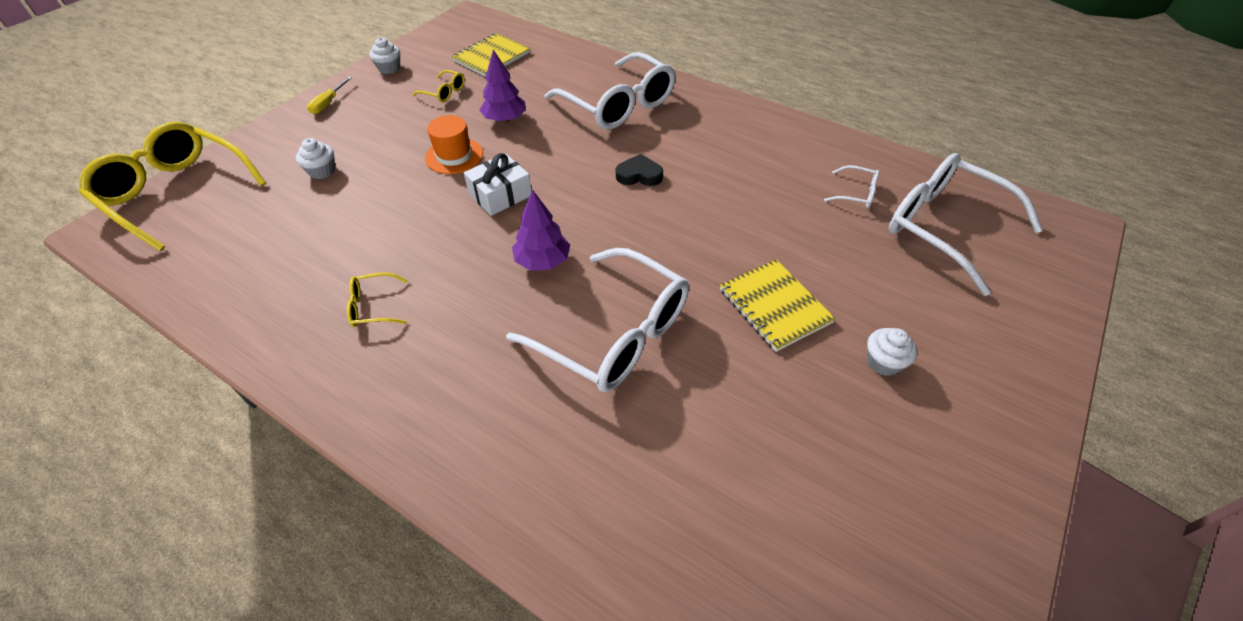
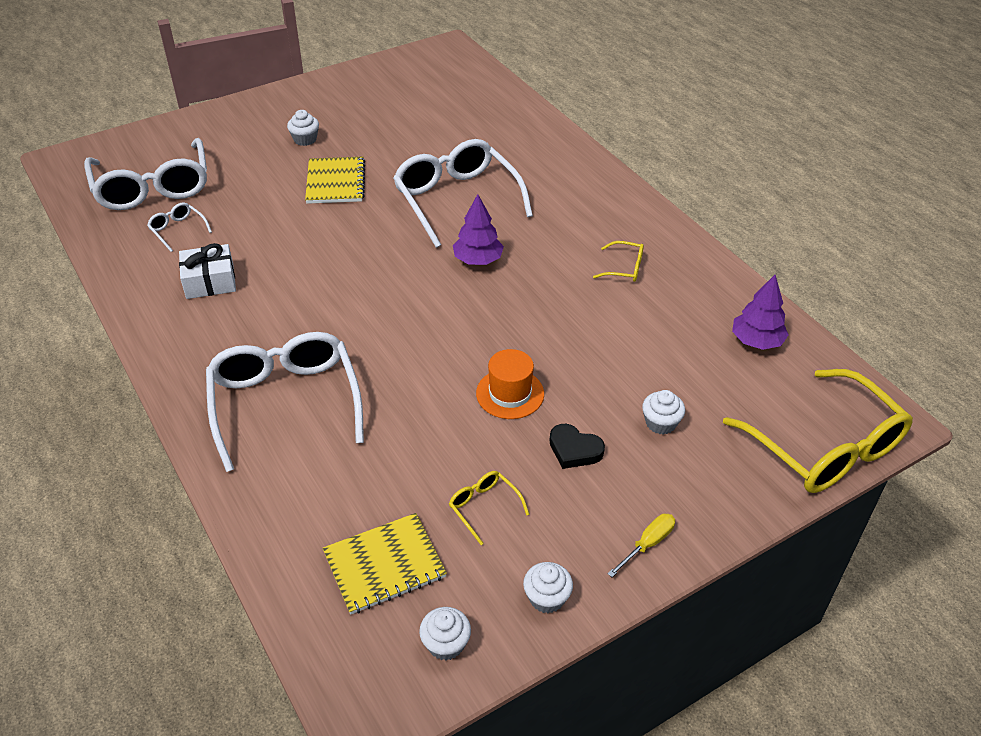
camera: 155 degrees left, 5 degrees down
white gift [464,153,532,216] -> white gift moved to [179,243,236,299]
purple tree [480,49,526,123] -> purple tree moved to [732,275,789,350]
black heart [616,154,663,186] -> black heart moved to [549,424,605,469]
none -> white cupcake [419,607,471,660]

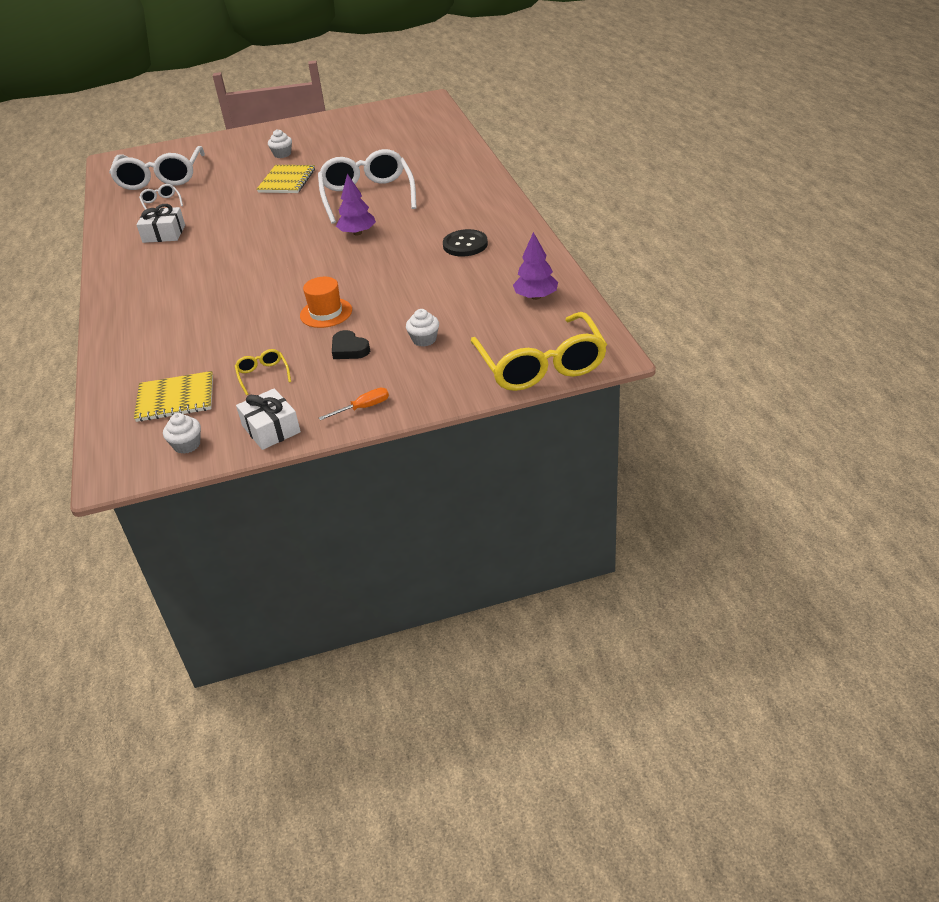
camera: 20 degrees right, 5 degrees down
white glasses [206,332,364,472] -> none
white cupcake [523,562,573,613] -> white gift [236,388,301,450]
yellow glasses [593,241,644,282] -> black button [443,229,488,257]
yellow screwdriver [607,514,675,577] -> orange screwdriver [319,388,389,420]

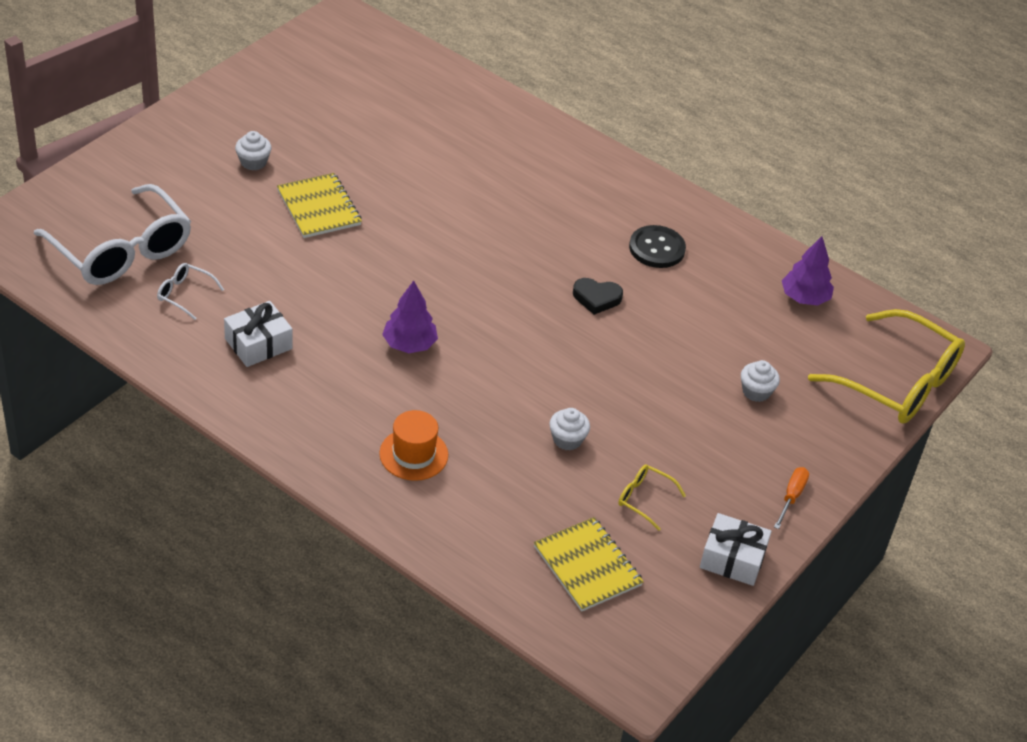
camera: 45 degrees left, 5 degrees up
yellow notebook [134,371,213,422] -> yellow notebook turned 75 degrees counterclockwise [534,517,644,612]
white cupcake [163,413,201,454] -> white cupcake moved to [549,408,590,451]
orange hat [300,277,352,328] -> orange hat moved to [379,410,448,481]
white glasses [318,149,416,224] -> none
black heart [332,330,370,359] -> black heart moved to [573,278,623,315]
purple tree [336,174,376,235] -> purple tree moved to [382,280,438,353]

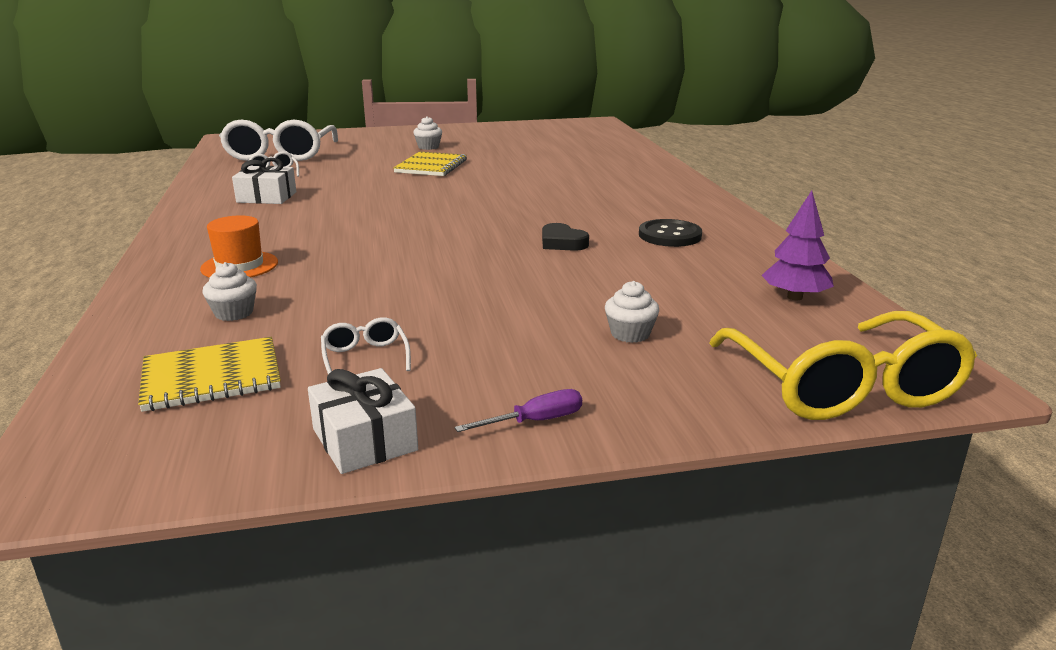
camera: 45 degrees right, 20 degrees down
purple tree [382,280,438,353] -> none
yellow notebook [534,517,644,612] -> yellow notebook turned 60 degrees clockwise [138,337,281,412]
white cupcake [549,408,590,451] -> white cupcake moved to [202,262,257,321]
yellow glasses [618,465,686,531] -> white glasses [321,317,411,374]
orange screwdriver [774,467,809,529] -> purple screwdriver [455,389,582,432]

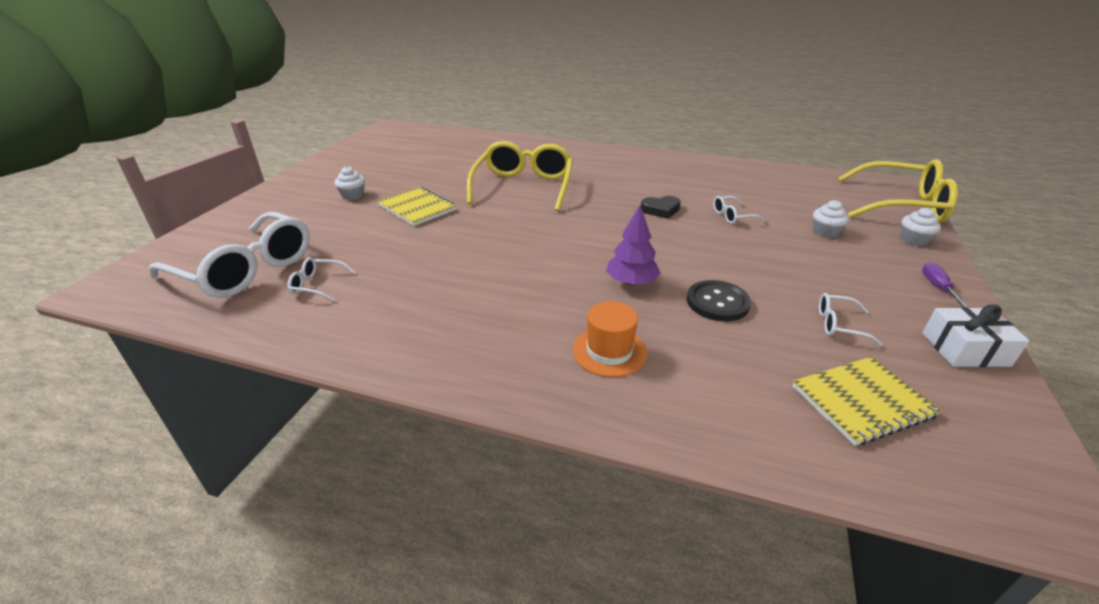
camera: 60 degrees left, 10 degrees up
yellow notebook [138,337,281,412] -> yellow notebook turned 60 degrees clockwise [792,357,942,446]
white cupcake [202,262,257,321] -> white cupcake moved to [901,208,941,246]
white gift [232,158,296,204] -> none
black button [639,219,702,247] -> black button moved to [687,280,751,322]
purple tree [761,190,834,300] -> purple tree moved to [606,205,660,286]
none -> yellow glasses [467,141,573,211]
none -> white glasses [713,196,766,224]

